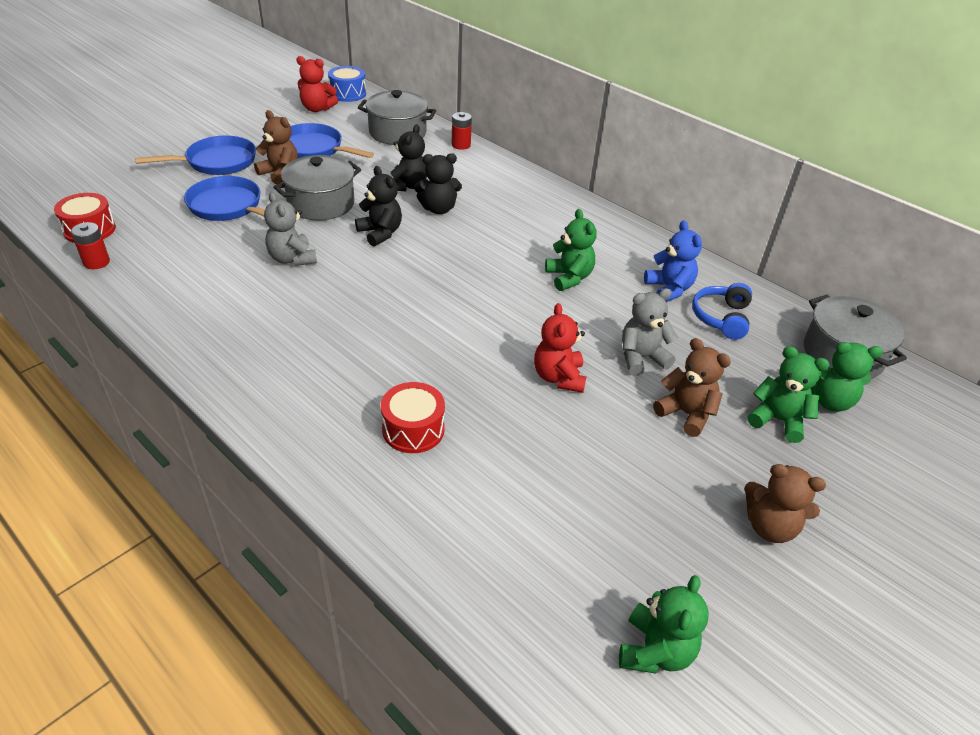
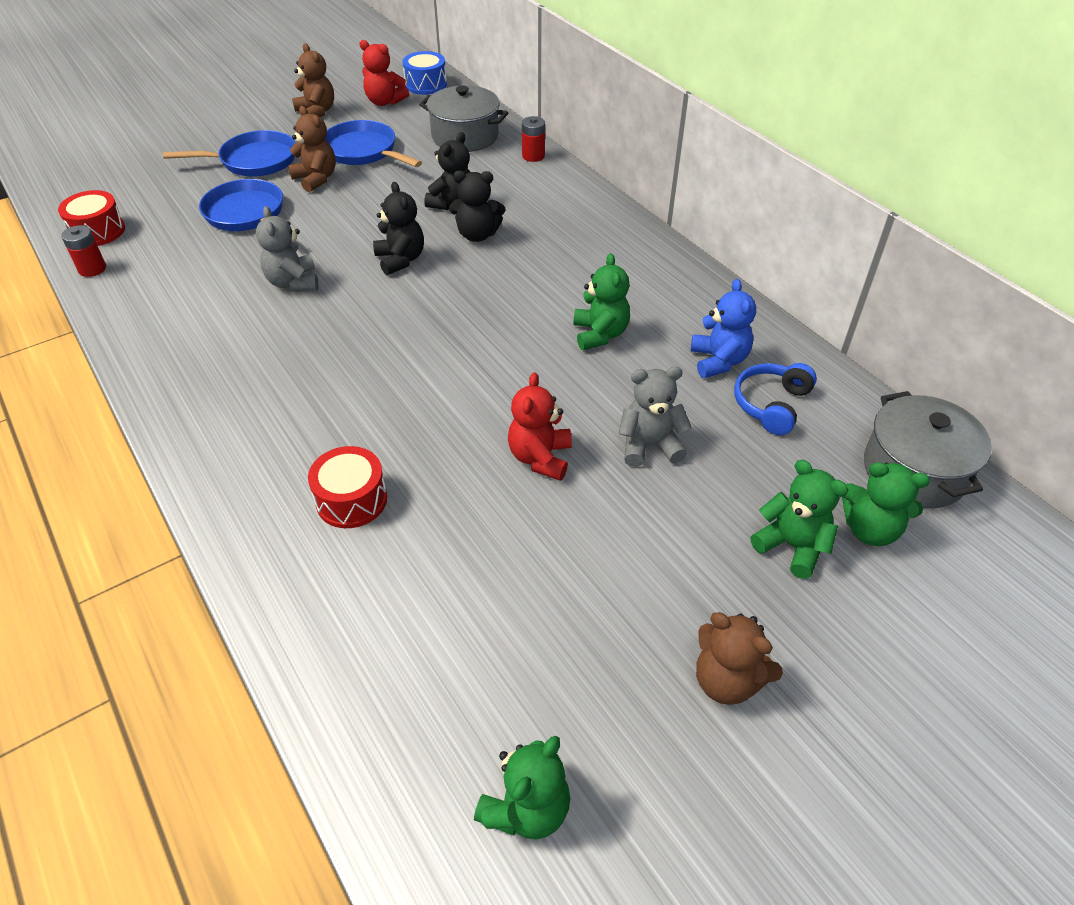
camera: 15 degrees right, 5 degrees up
grey pot [274,155,361,221] -> none
brown teddy bear [653,338,731,437] -> brown teddy bear moved to [292,43,334,117]

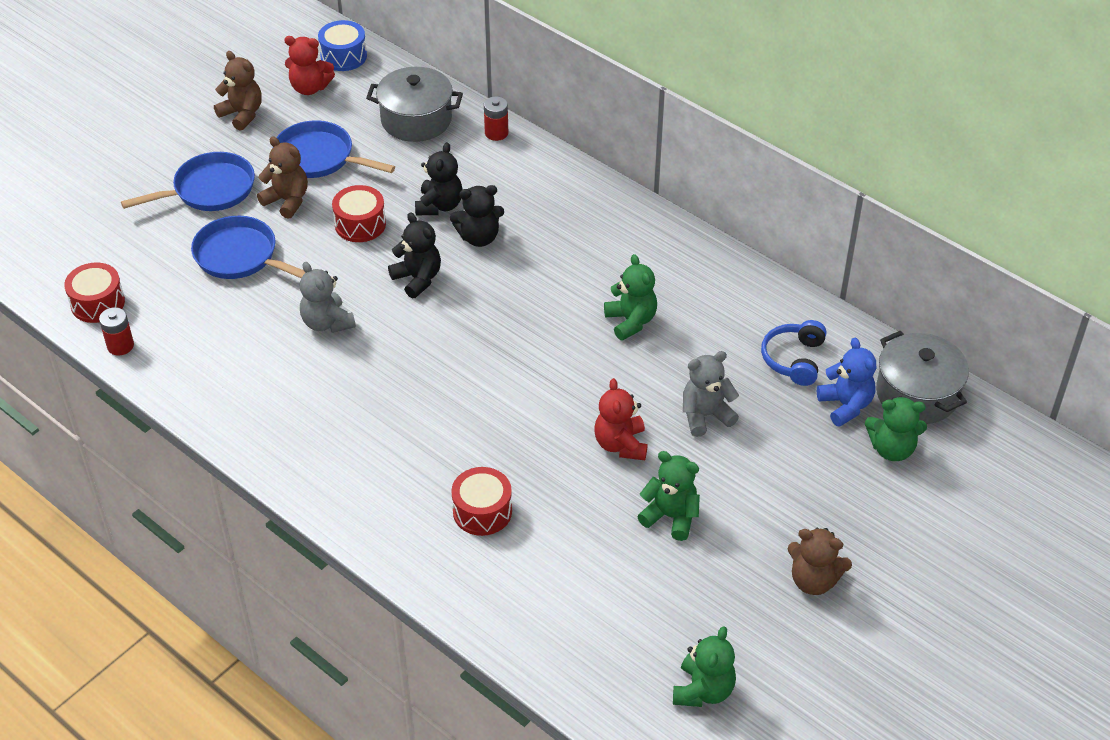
camera: 15 degrees left, 0 degrees up
blue teddy bear [691,279,756,378] -> blue teddy bear moved to [817,338,876,427]
green teddy bear [750,460,848,579] -> green teddy bear moved to [637,451,700,541]
none -> red drum [332,185,386,242]

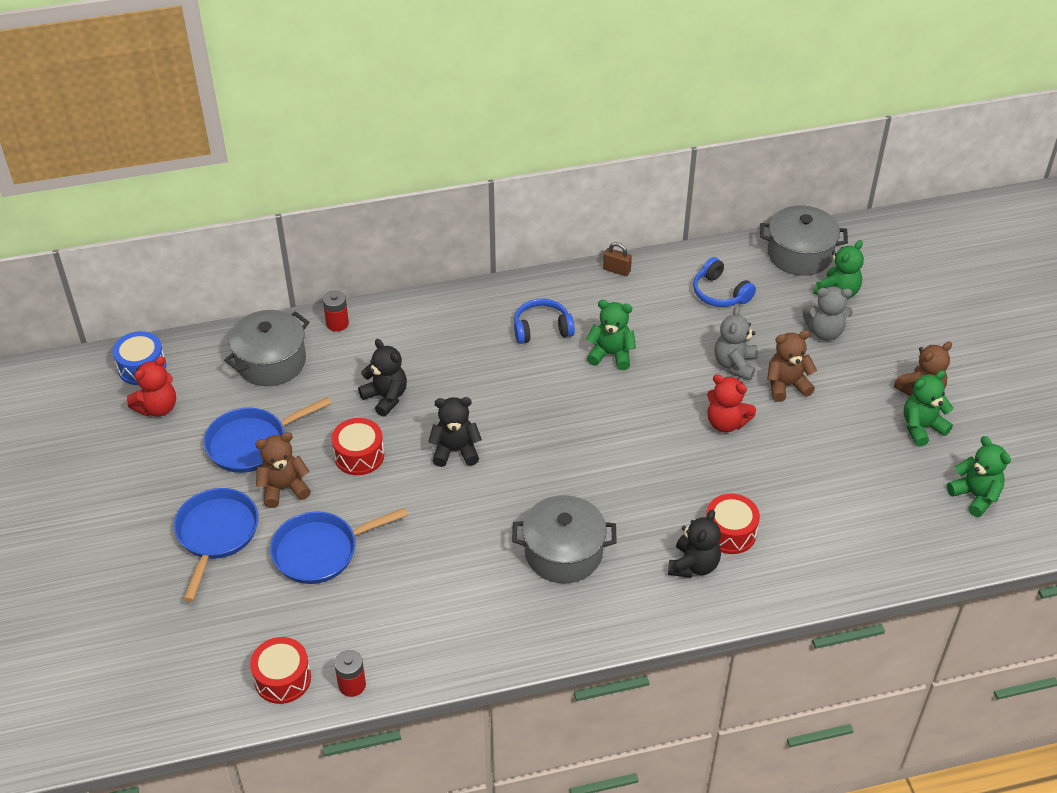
camera: 55 degrees left, 0 degrees up
brown teddy bear [214,51,262,131] -> brown teddy bear moved to [767,330,817,402]
grey teddy bear [300,262,356,333] -> grey teddy bear moved to [802,286,853,341]
black teddy bear [450,185,504,247] -> black teddy bear moved to [668,510,721,578]
green teddy bear [637,451,700,541] -> green teddy bear moved to [904,370,953,447]
blue teddy bear [817,338,876,427] -> none
none -> grey pot [512,495,617,584]
none -> blue headphones [514,298,575,344]
none -> brown padlock [603,242,632,276]

